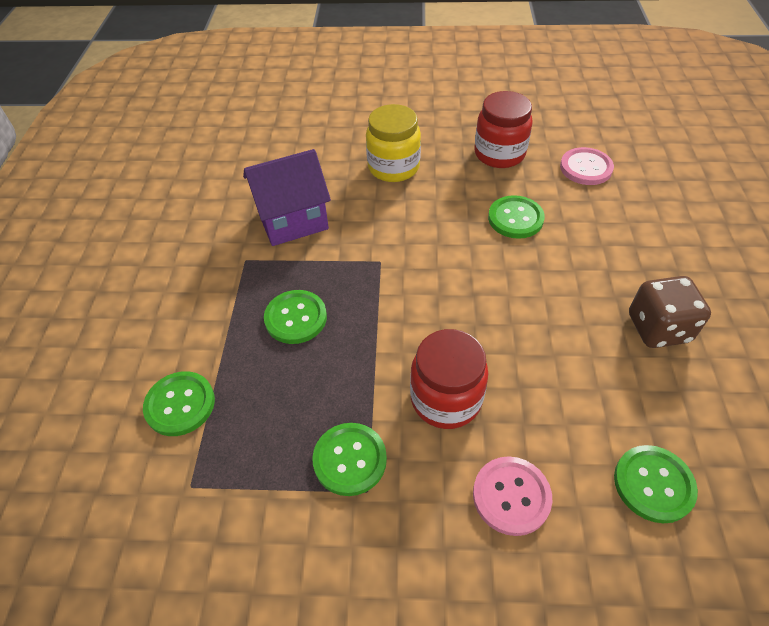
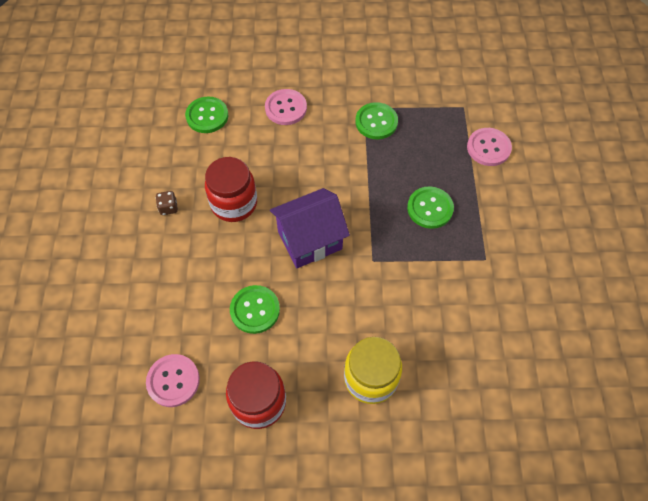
camera: 175 degrees right, 10 degrees up
green button [143,371,215,436] -> pink button [467,128,512,166]
purple house [243,149,331,246] -> purple house moved to [270,188,350,268]
red jar [410,329,488,429] -> red jar moved to [205,157,257,222]
brown dice [629,276,711,348] -> brown dice [156,191,178,215], size x0.48

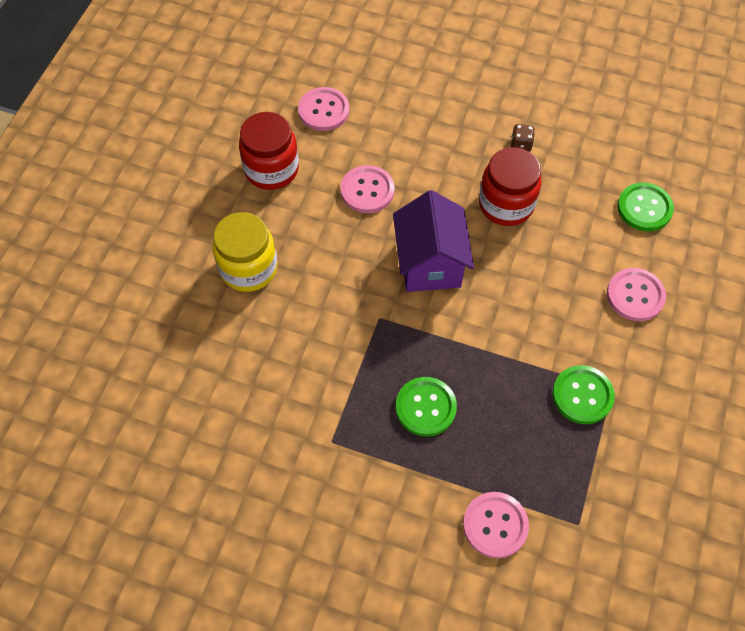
camera: 110 degrees right, 0 degrees up
green button [230,285,280,334] -> pink button [341,165,394,213]

